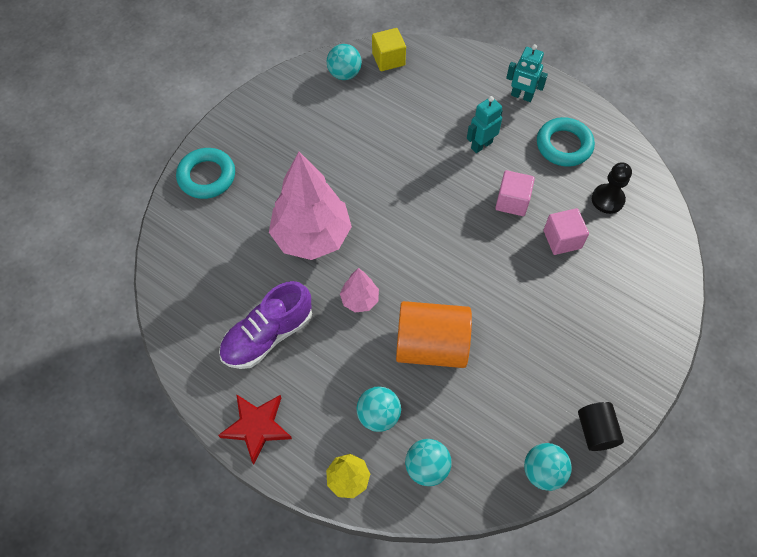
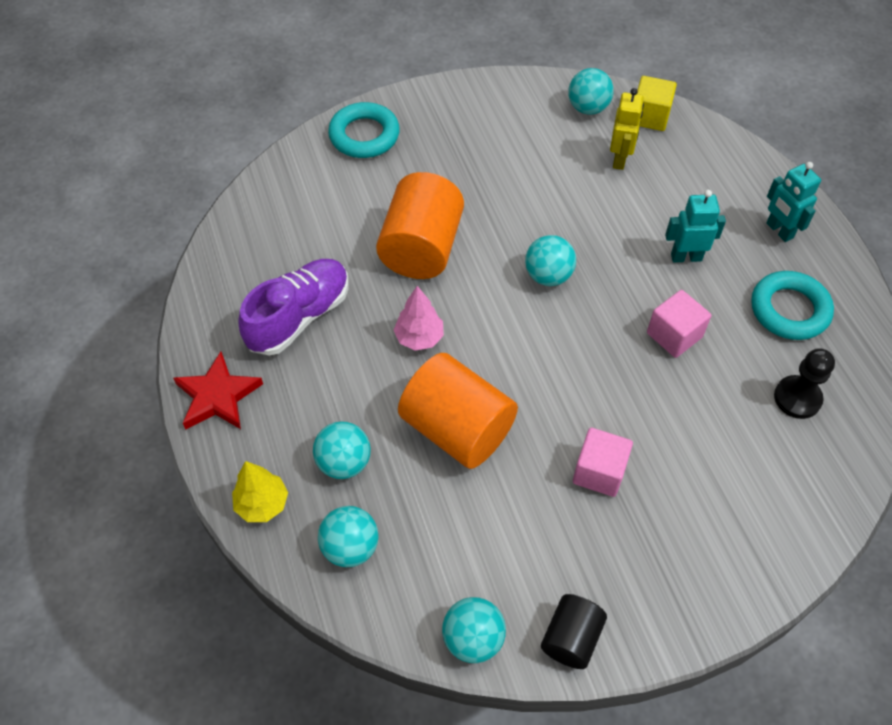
camera: 35 degrees right, 5 degrees down
purple shoe [219,281,312,369] -> purple shoe turned 135 degrees clockwise [238,259,348,356]
pink tree [269,152,352,260] -> orange cylinder [376,172,464,279]
pink cube [544,208,589,255] -> pink cube moved to [573,428,633,497]
none -> turquoise ball [525,235,576,286]
none -> yellow robot [610,88,644,170]

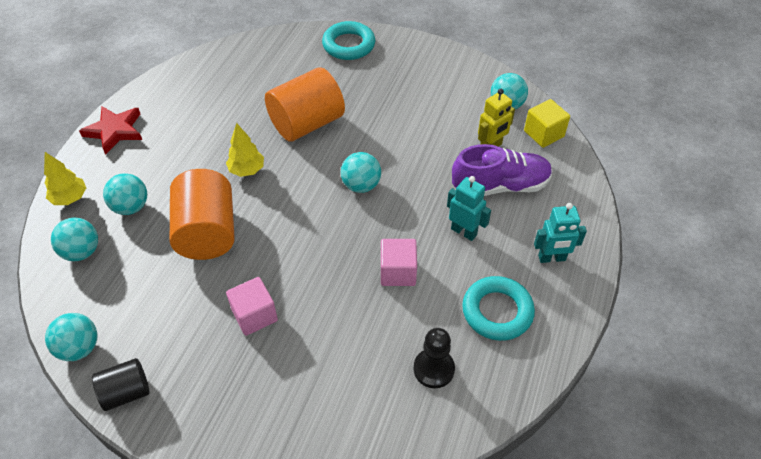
camera: 40 degrees right, 5 degrees down
purple shoe [238,259,348,356] -> purple shoe moved to [452,144,552,196]
pink tree [394,286,444,351] -> yellow tree [226,123,264,177]
turquoise robot [766,162,821,242] -> turquoise robot turned 105 degrees counterclockwise [534,203,587,263]

